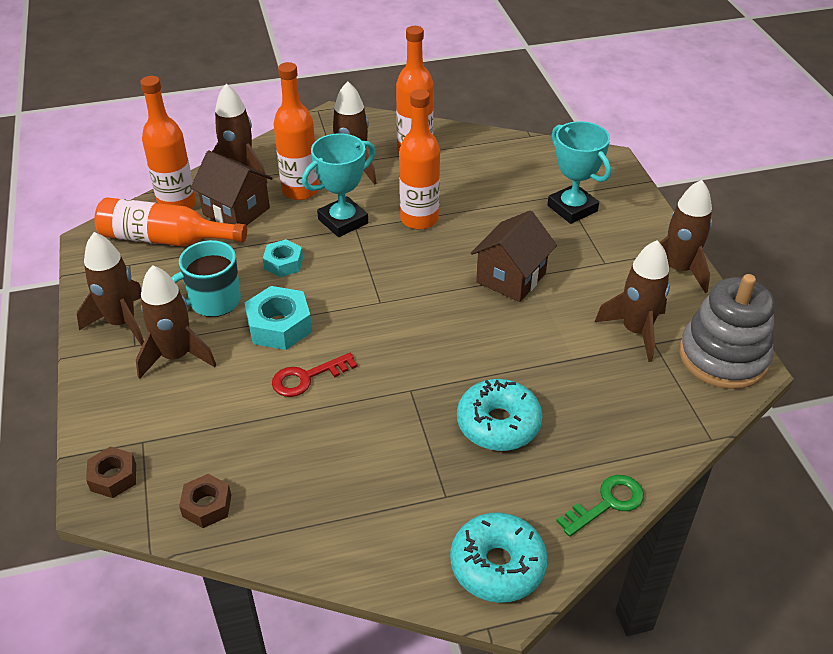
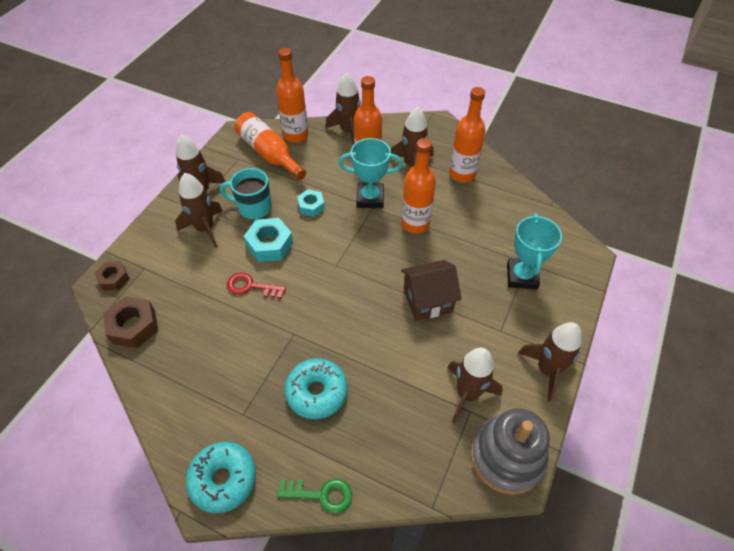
camera: 40 degrees right, 10 degrees up
brown nut [179,474,231,528] -> brown nut [103,297,158,348], size x1.57
brown house [191,151,273,226] -> none

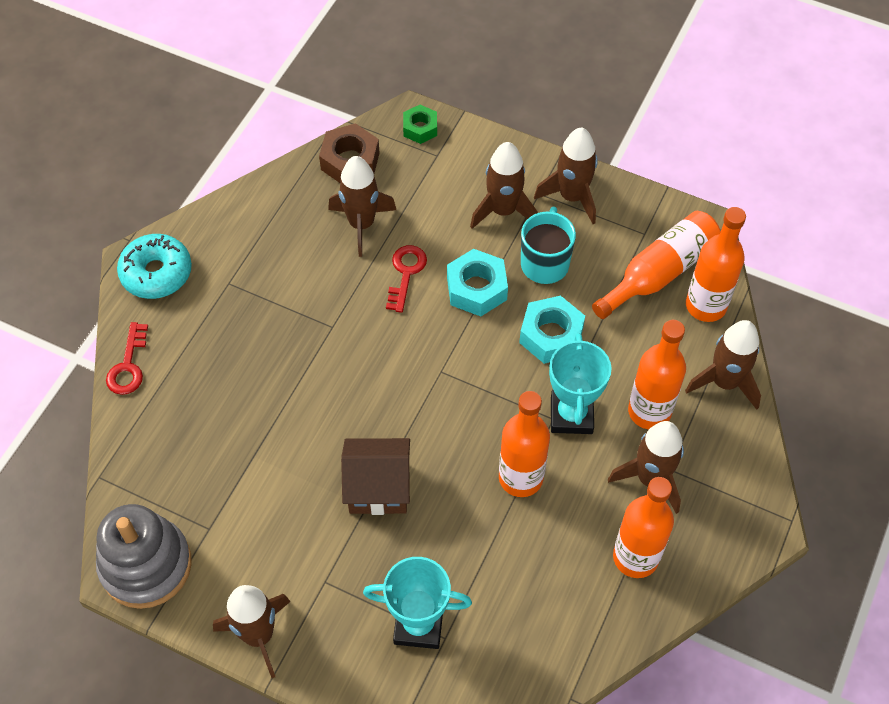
camera: 90 degrees right, 5 degrees up
brown nut [94,262,130,290] -> green nut [403,105,437,144]
green key [277,479,352,513] -> red key [106,322,148,395]
turquoise donut [285,359,348,419] -> none
turquoise nut [297,189,325,217] -> turquoise nut [519,296,585,364], size x1.57
brown house [401,260,462,321] -> brown house turned 75 degrees counterclockwise [341,438,410,515]
brown rocket [448,348,503,423] -> brown rocket moved to [328,156,396,257]

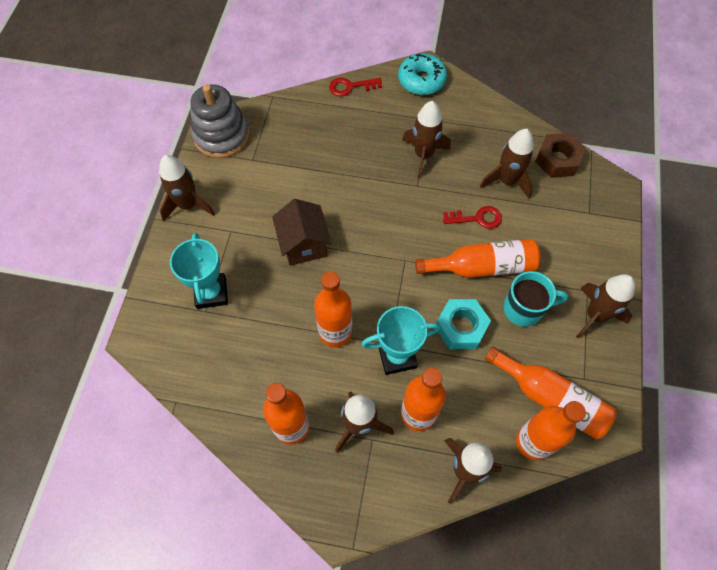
camera: 75 degrees right, 5 degrees up
green nut [403,105,437,144] -> none
turquoise nut [447,249,508,316] -> orange bottle [415,239,541,278]
brown rocket [470,142,538,229] -> brown rocket moved to [402,101,451,178]

